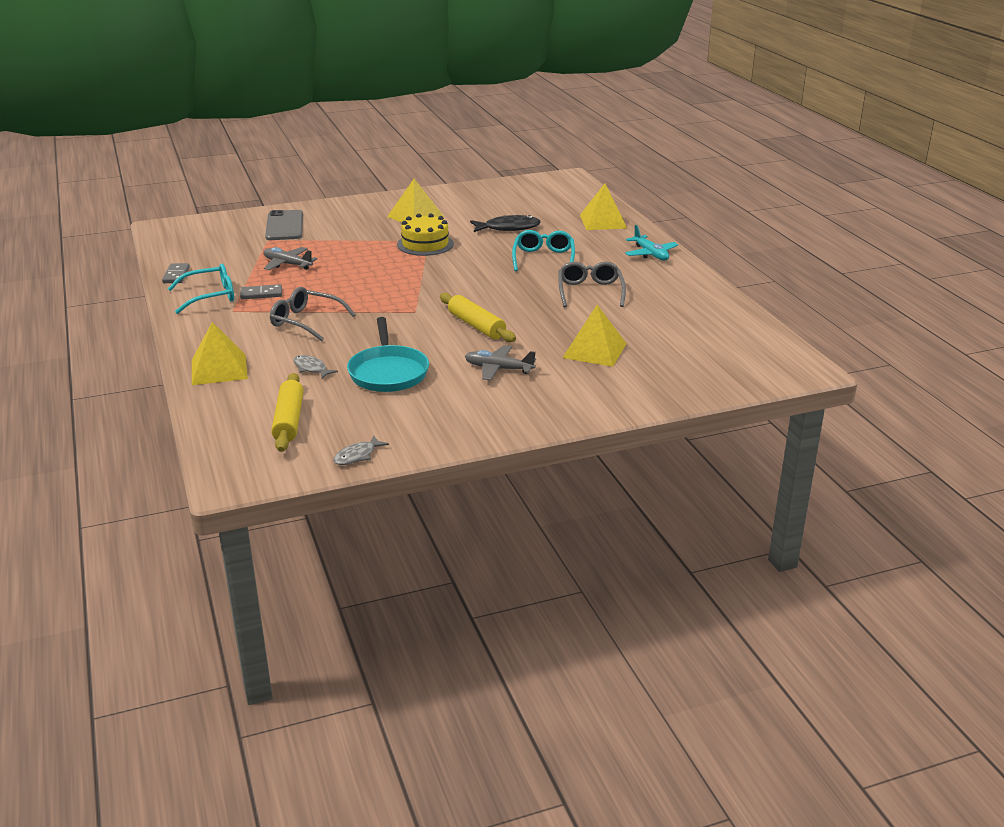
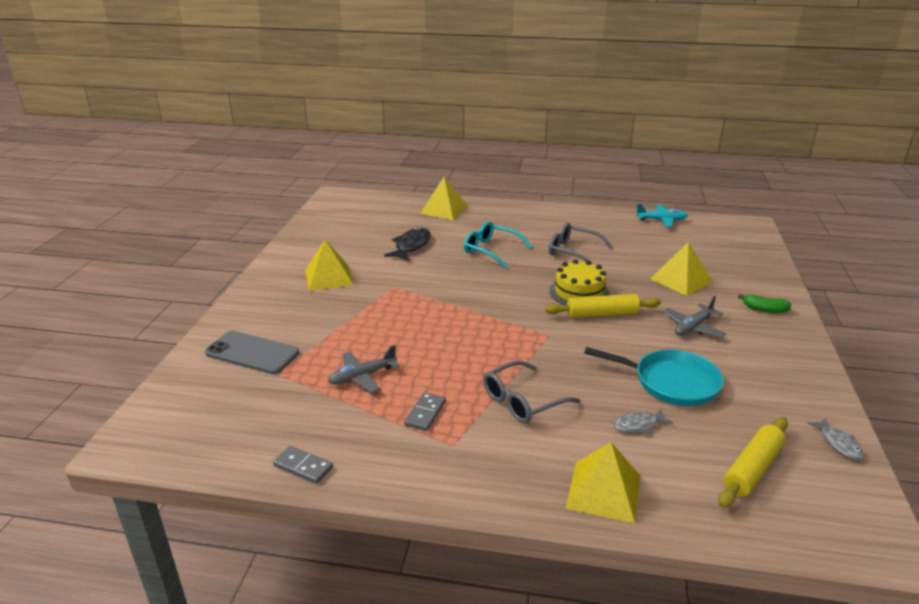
camera: 60 degrees left, 0 degrees up
turquoise glasses [167,264,234,314] -> none
yellow rolling pin [271,373,304,452] -> yellow rolling pin turned 75 degrees counterclockwise [718,417,788,508]
yellow cake [397,213,454,256] -> yellow cake moved to [549,259,610,305]
turquoise plane [625,225,678,261] -> turquoise plane moved to [636,204,688,227]
none -> green banana [738,294,792,313]

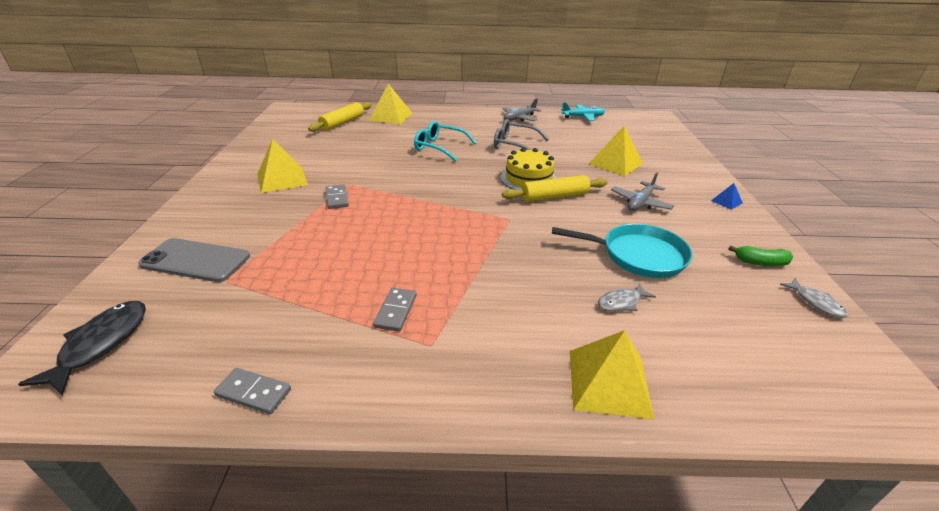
camera: 10 degrees left, 5 degrees up
grey plane [328,345,400,393] -> grey plane moved to [502,99,541,122]
black fish [384,227,431,261] -> black fish moved to [18,301,146,395]
grey glasses [483,361,580,423] -> none
yellow rolling pin [718,417,788,508] -> yellow rolling pin moved to [308,102,372,132]
green banana [738,294,792,313] -> green banana moved to [728,245,793,266]
none -> grey domino [326,184,349,209]
none -> blue pyramid [711,183,743,210]

